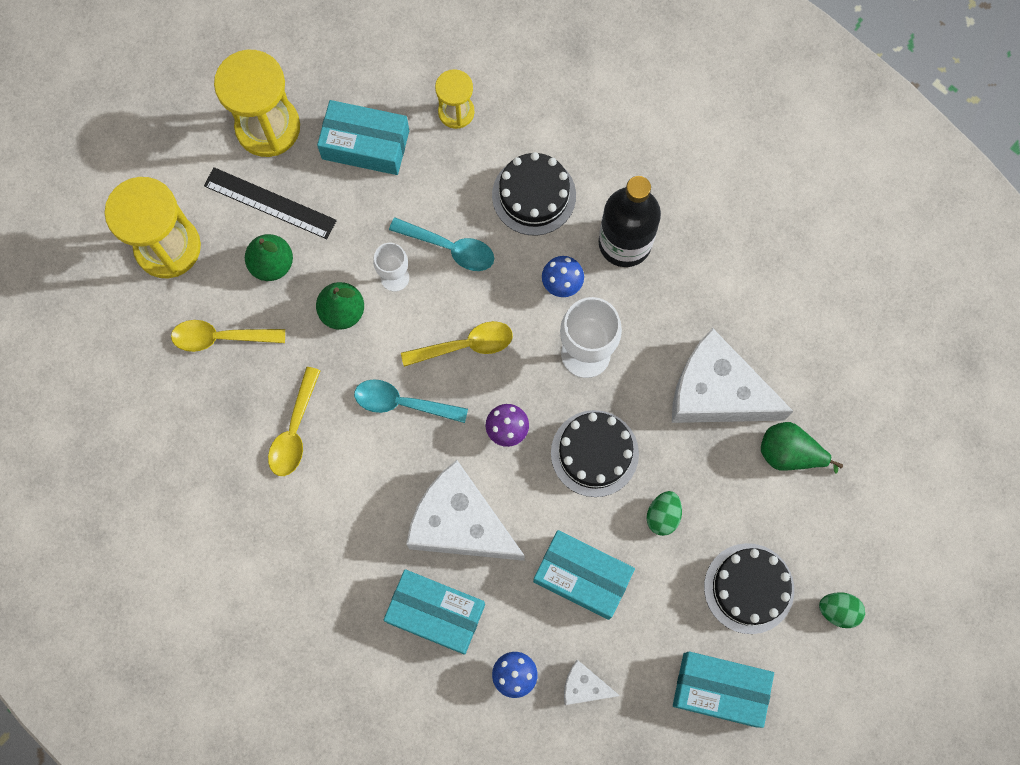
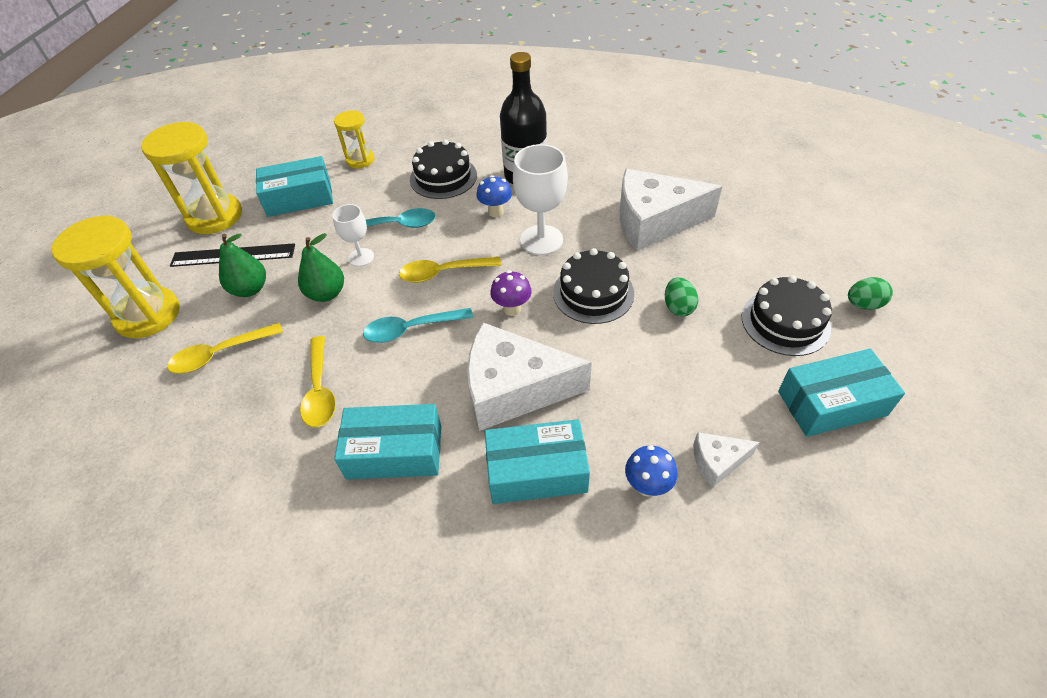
camera: 25 degrees left, 25 degrees down
yellow spoon [401,321,513,367] -> yellow spoon turned 150 degrees counterclockwise [399,257,501,283]
turquoise box [533,530,635,620] -> turquoise box moved to [334,404,441,480]
green pear [761,422,843,474] -> none

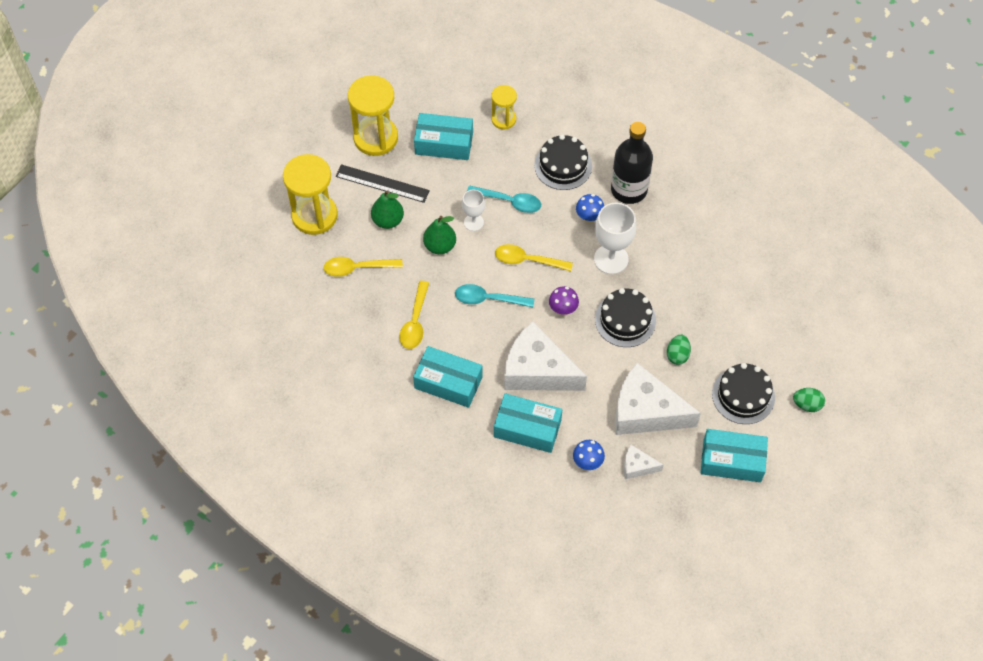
camera: 20 degrees right, 10 degrees up
white cheese [620,169,722,251] -> white cheese moved to [615,363,701,435]

